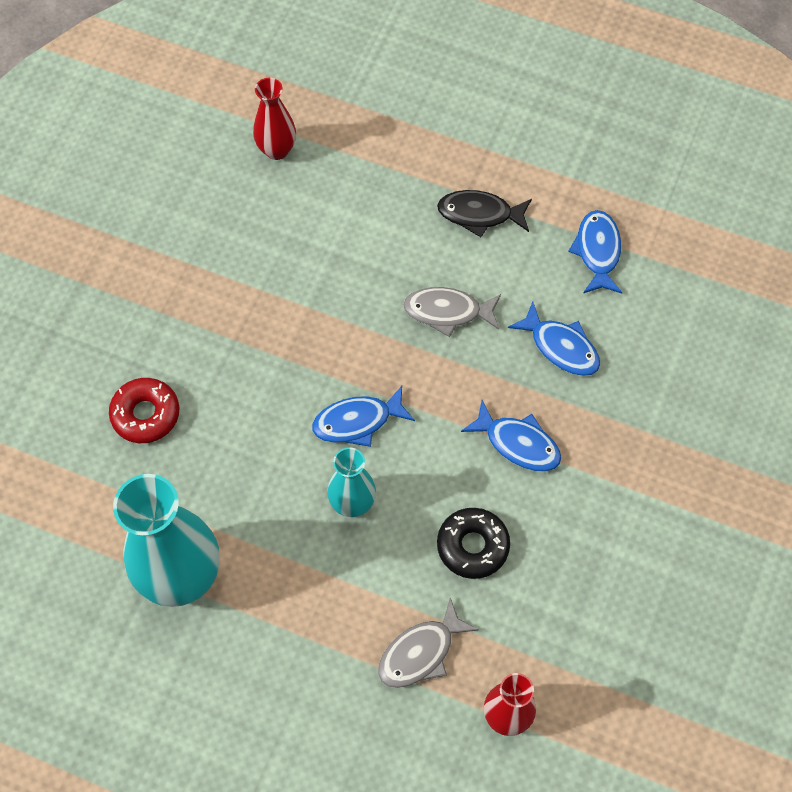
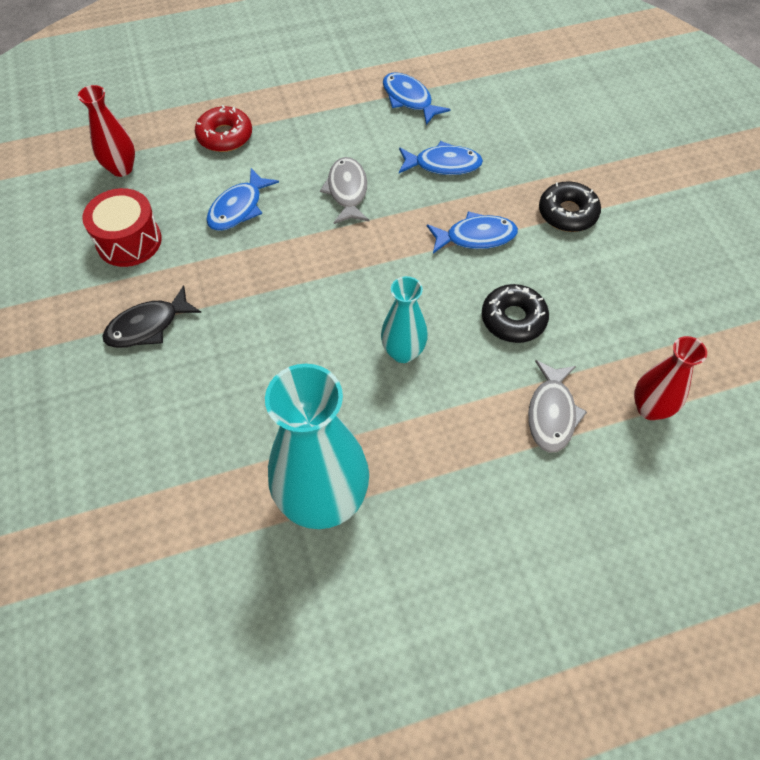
camera: 40 degrees left, 5 degrees down
red donut [109,378,179,443] -> red donut moved to [195,105,252,152]
blue fish [312,386,415,447] -> blue fish moved to [206,168,279,231]
grey fish [403,287,501,337] -> grey fish turned 120 degrees clockwise [320,157,370,224]
black fish [437,190,532,237] -> black fish moved to [102,286,201,348]
none -> red drum [82,188,162,267]
none -> black donut [539,181,601,232]

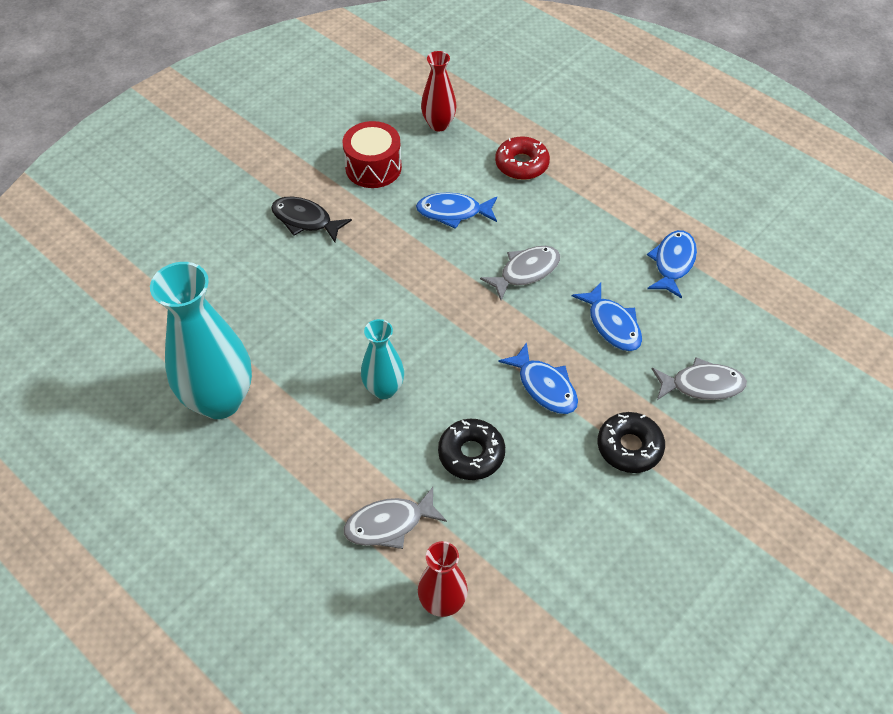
camera: 60 degrees right, 5 degrees down
none -> grey fish [652,357,747,400]

